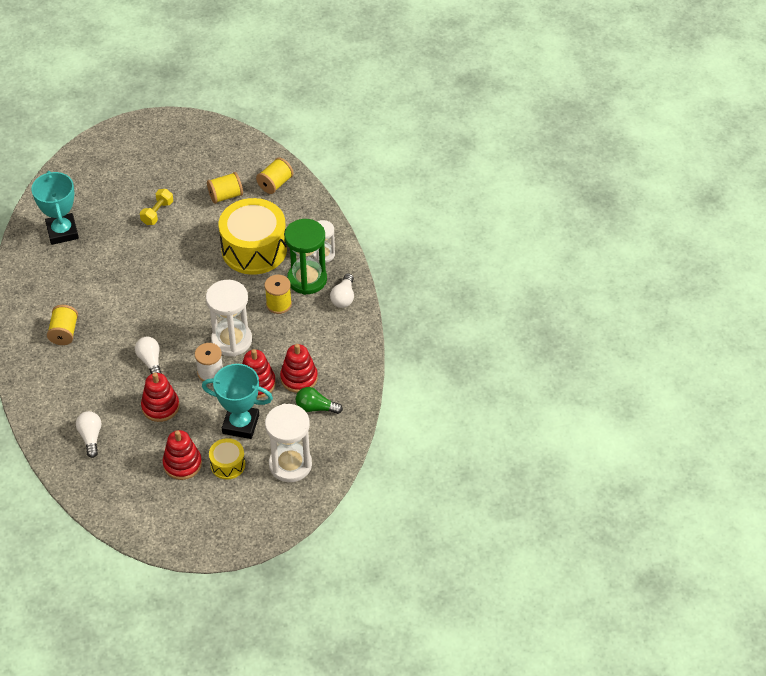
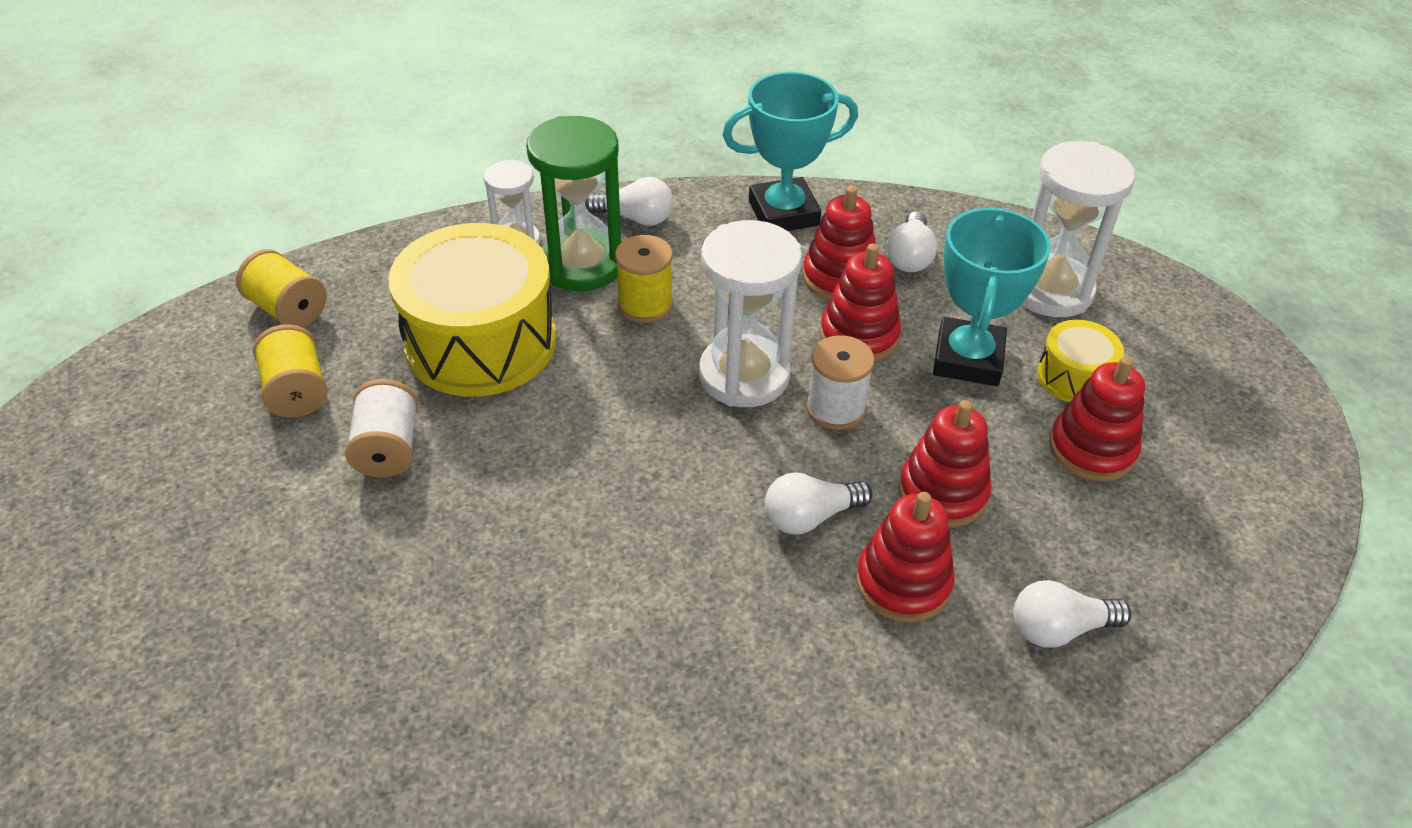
camera: 90 degrees left, 5 degrees down
turquoise trophy [31,171,79,245] -> turquoise trophy moved to [723,72,858,231]
yellow spool [47,305,78,345] -> none
yellow dumbbell [140,189,173,225] -> none
green light bulb [296,387,343,414] -> white light bulb [887,212,937,272]
none -> white spool [345,379,418,478]
none -> red stacking toy [856,492,955,623]

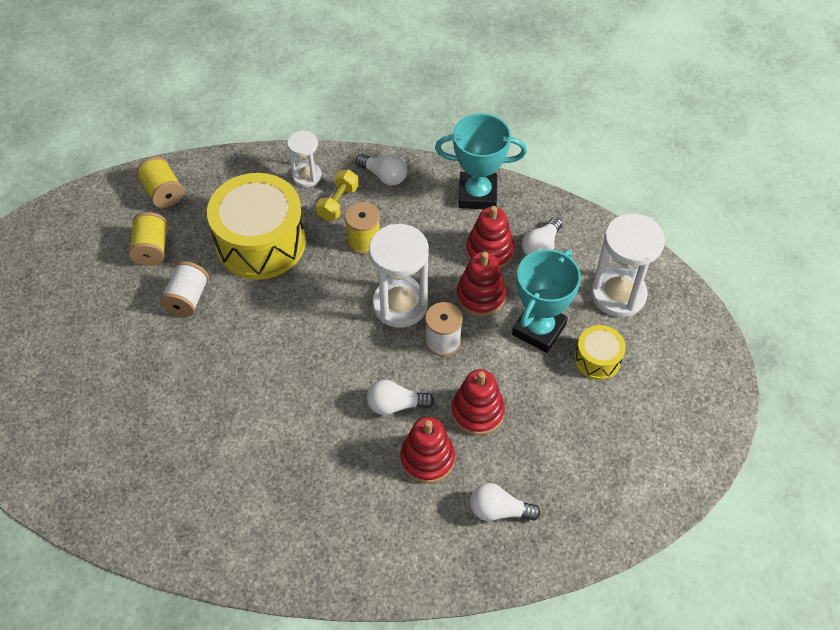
camera: 20 degrees right, 10 degrees up
green hourglass [526,116,621,291] -> yellow dumbbell [316,169,359,221]
red stacking toy [1049,357,1145,481] -> none

